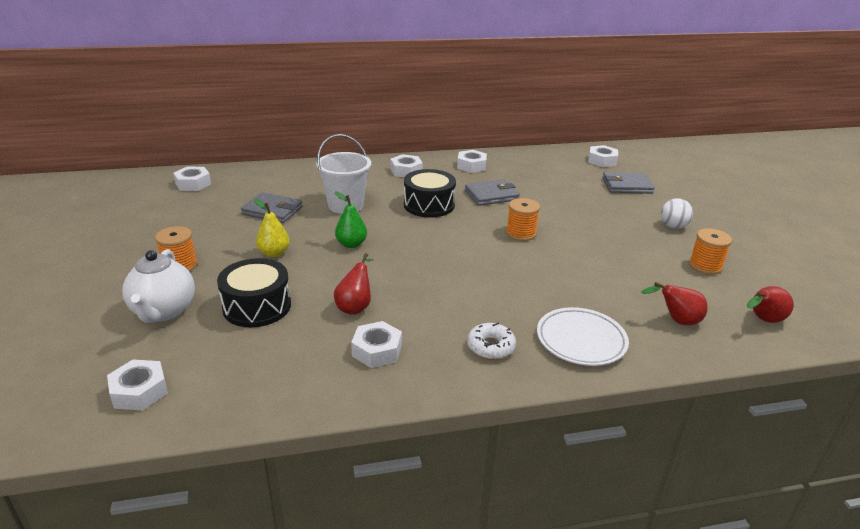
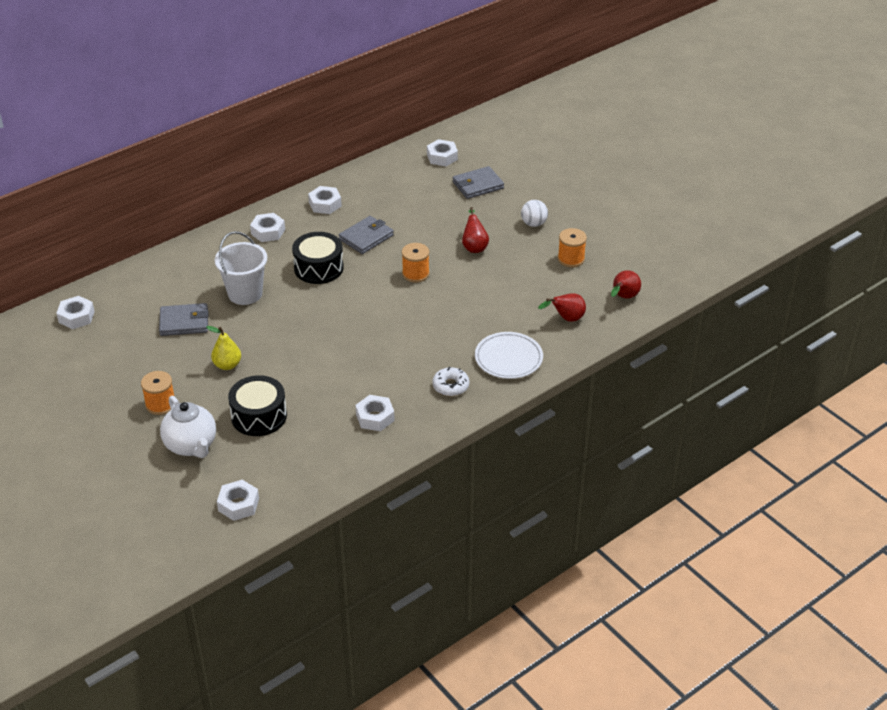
camera: 25 degrees left, 10 degrees up
red pear [334,253,374,315] -> red pear moved to [462,207,489,253]
green pear [335,191,367,248] -> none

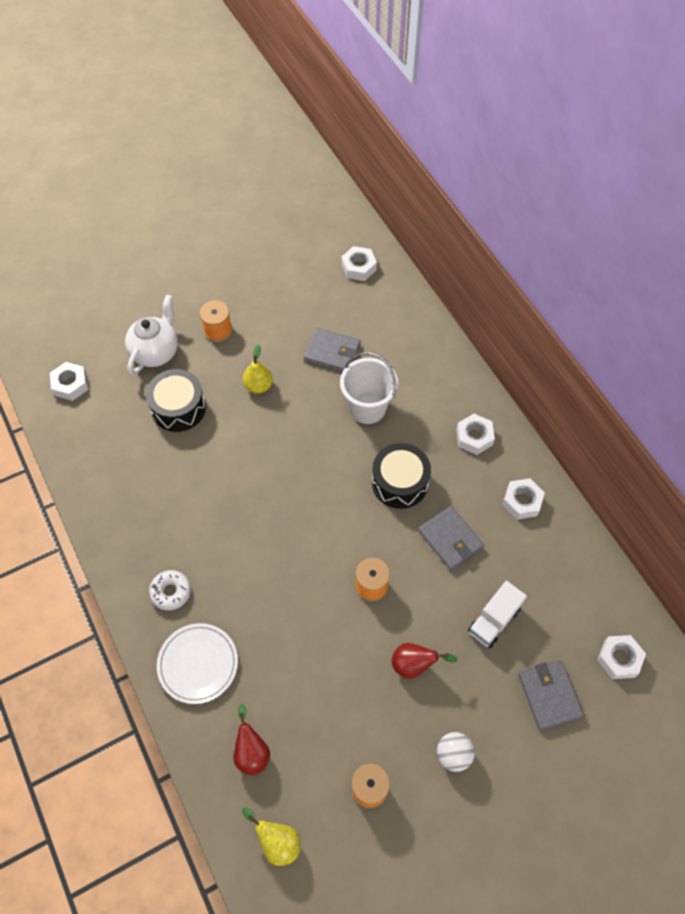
camera: 100 degrees right, 20 degrees up
grey wallet [159,303,209,336] -> grey wallet turned 75 degrees counterclockwise [304,328,361,372]
white teapot [160,396,216,458] -> white teapot turned 135 degrees clockwise [125,295,178,375]
white nut [355,395,395,431] -> none
red pear [611,270,641,299] -> yellow pear [242,807,300,866]
none -> white truck [468,581,527,648]

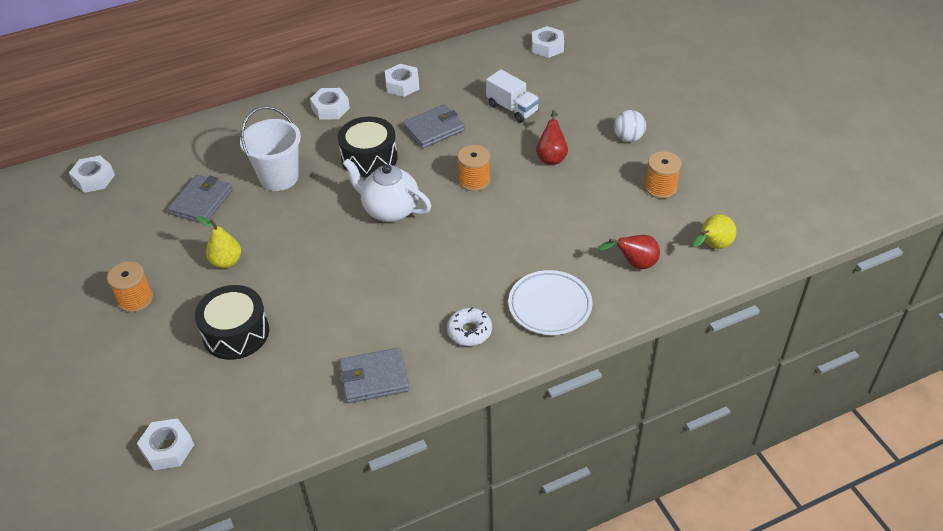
camera: 85 degrees left, 15 degrees down
white teapot [125,295,178,375] -> white teapot moved to [343,158,431,222]
grey wallet [518,660,584,730] -> grey wallet moved to [339,348,409,403]

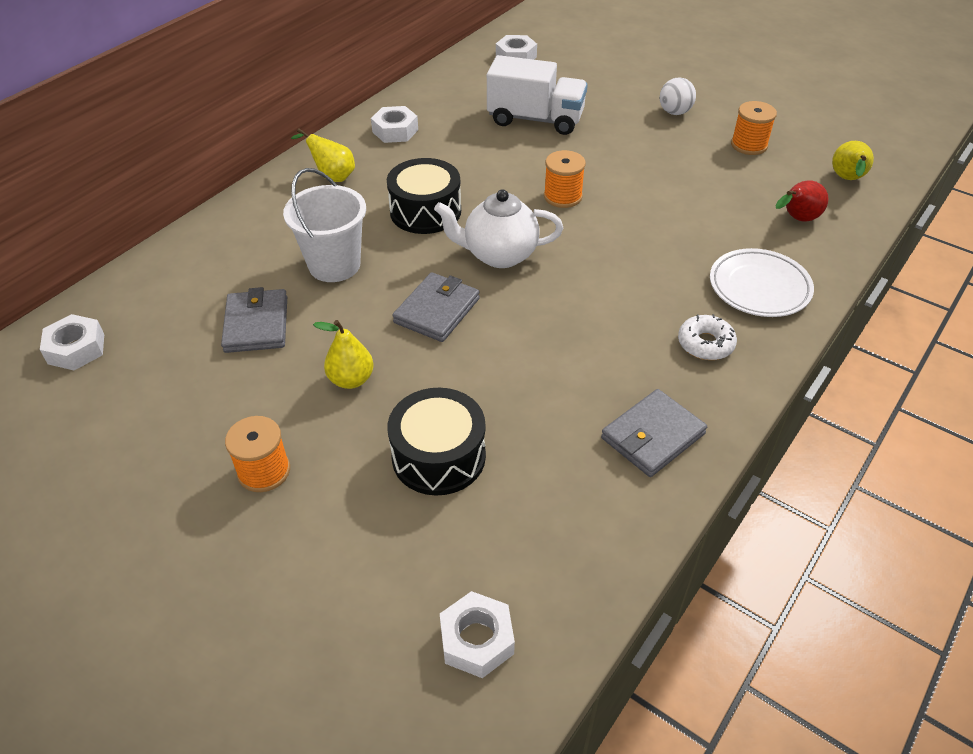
camera: 30 degrees left, 0 degrees up
white nut [310,88,350,120] -> yellow pear [291,128,355,182]
grey wallet [403,105,465,148] -> grey wallet moved to [392,272,480,342]
white truck [486,69,540,123] -> white truck [487,55,588,135], size x1.51
red pear [536,110,568,165] -> none

